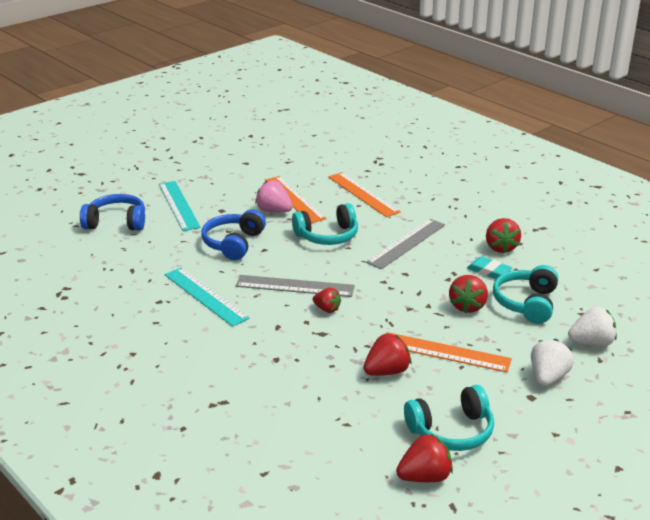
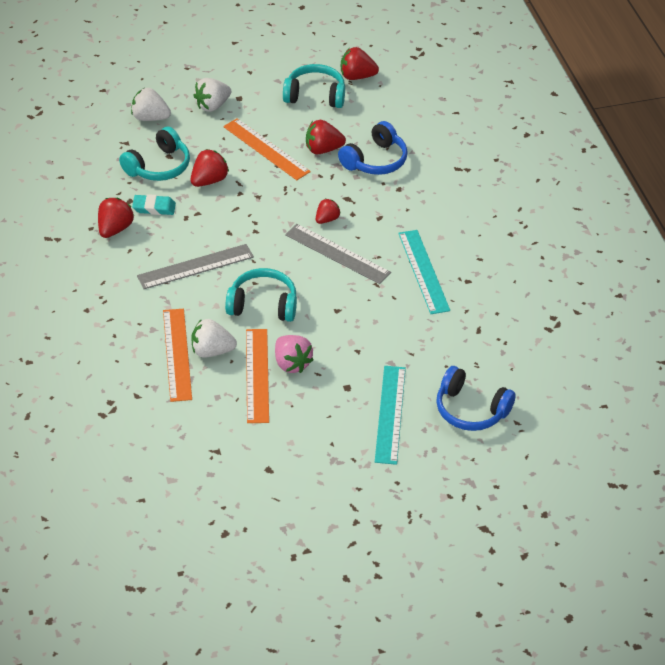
camera: 155 degrees left, 15 degrees up
blue headphones [201,209,266,260] -> blue headphones moved to [338,121,408,175]
red strawberry [312,288,341,313] -> red strawberry turned 75 degrees clockwise [316,199,341,224]
turquoise eraser [467,256,513,279] -> turquoise eraser turned 60 degrees counterclockwise [132,194,176,215]
none -> white strawberry [191,319,237,358]

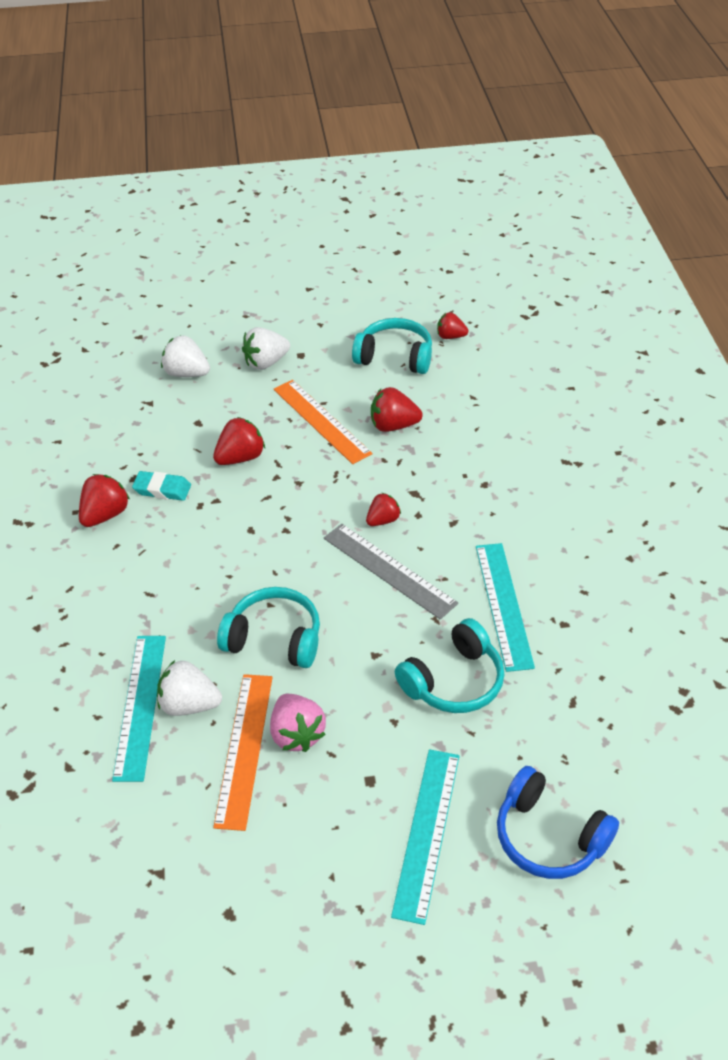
camera: 10 degrees right, 0 degrees up
turquoise headphones [119,127,190,181] -> turquoise headphones moved to [395,618,505,713]
grey ruler [137,244,254,289] -> none
orange ruler [163,309,192,402] -> turquoise ruler [112,636,166,782]
blue headphones [338,121,408,175] -> none
red strawberry [341,47,379,80] -> red strawberry [437,312,468,339], size x0.66

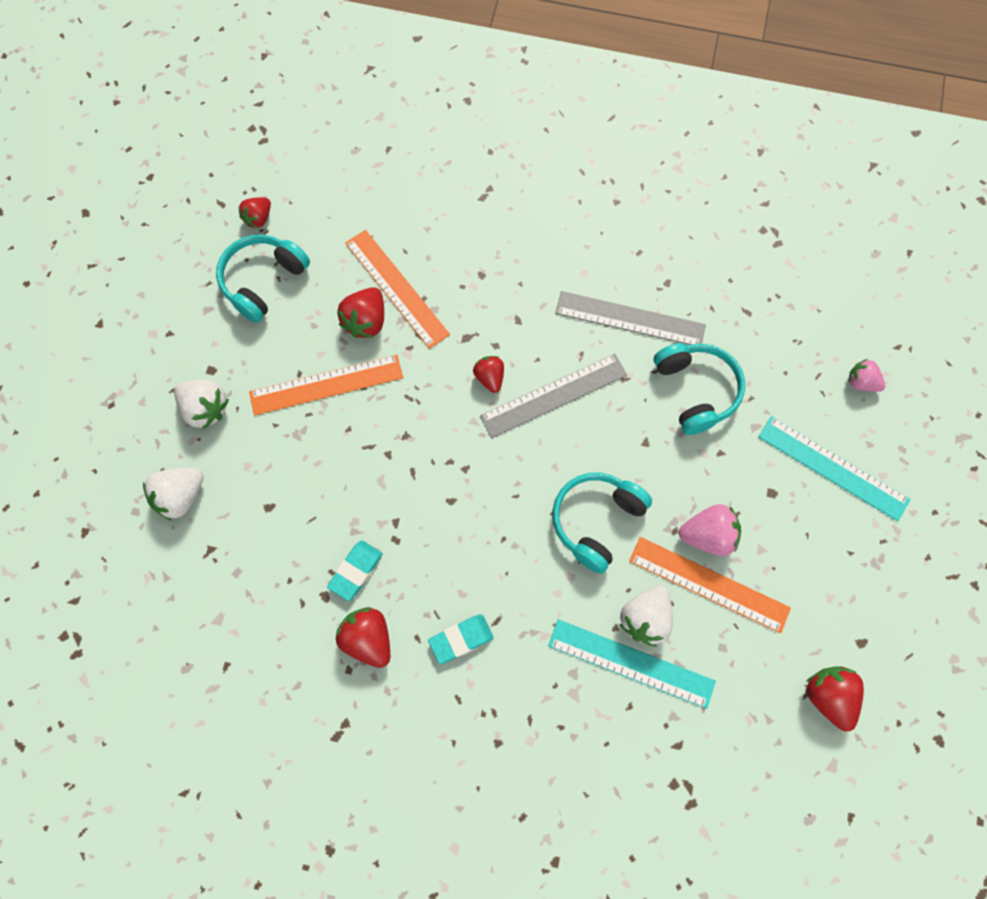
camera: 70 degrees left, 25 degrees up
red strawberry [213,417,265,465] -> red strawberry moved to [806,666,864,732]
white strawberry [242,327,290,370] -> white strawberry turned 45 degrees counterclockwise [174,380,229,429]
turquoise ruler [476,543,535,672] -> grey ruler [555,291,706,345]
blue headphones [497,766,619,879] -> pink strawberry [848,359,886,392]
none -> orange ruler [345,230,450,349]
none -> turquoise eraser [428,614,494,664]

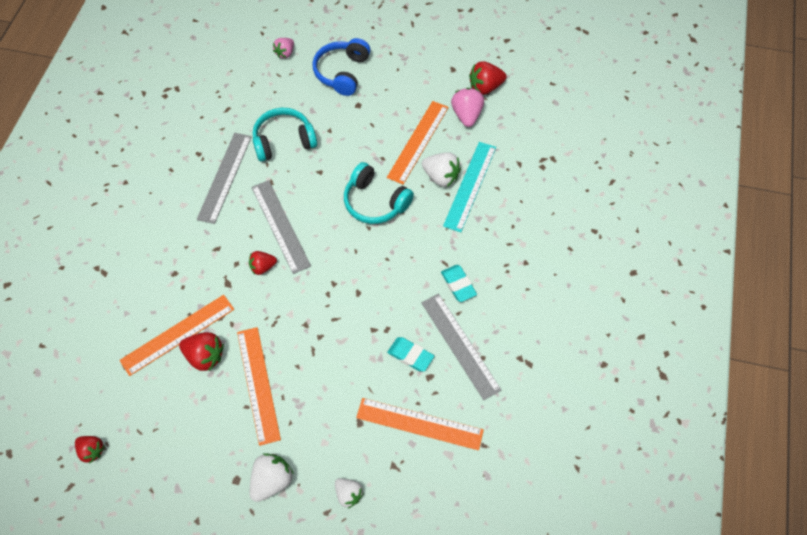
camera: 90 degrees left, 10 degrees down
white strawberry [143,467,204,521] -> white strawberry [335,478,364,508], size x0.66
turquoise headphones [216,235,310,323] -> none
red strawberry [336,607,390,668] -> grey ruler [421,294,501,400]
pink strawberry [679,504,741,556] -> pink strawberry moved to [451,88,484,127]
turquoise ruler [758,416,911,521] -> blue headphones [312,38,370,96]
none -> orange ruler [356,398,484,450]

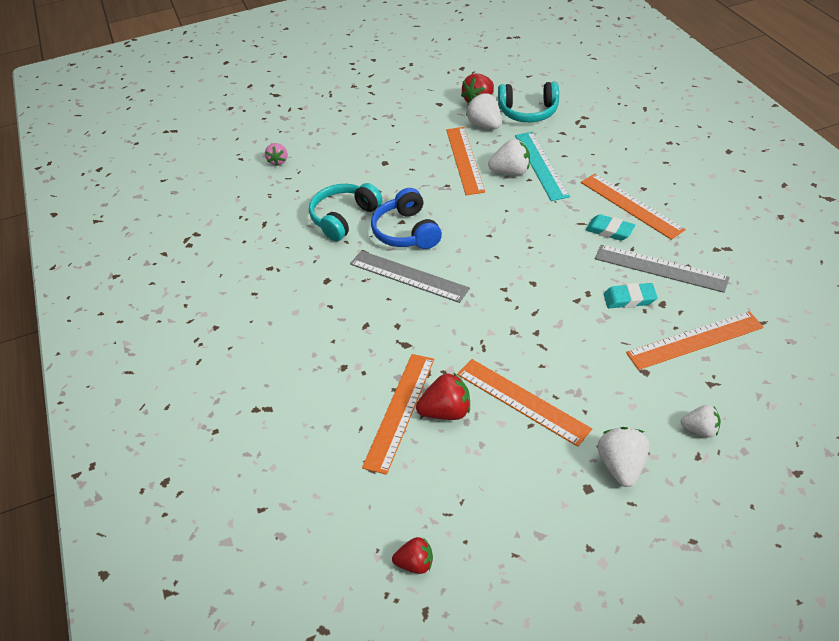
camera: 30 degrees left, 15 degrees down
grey ruler [197,133,252,224] -> none
red strawberry [249,251,277,275] -> none
blue headphones [312,38,370,96] -> blue headphones moved to [371,188,442,249]
turquoise headphones [344,162,414,224] -> turquoise headphones moved to [498,82,559,122]
pink strawberry [451,88,484,127] -> white strawberry [466,93,501,129]
none -> orange ruler [581,174,686,240]

